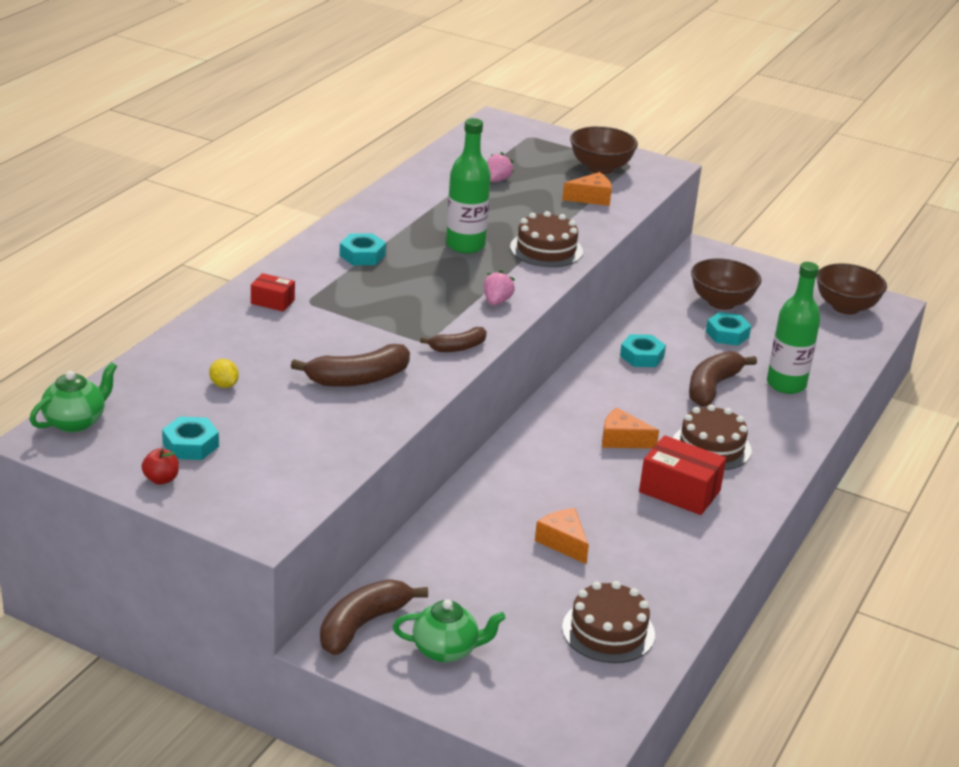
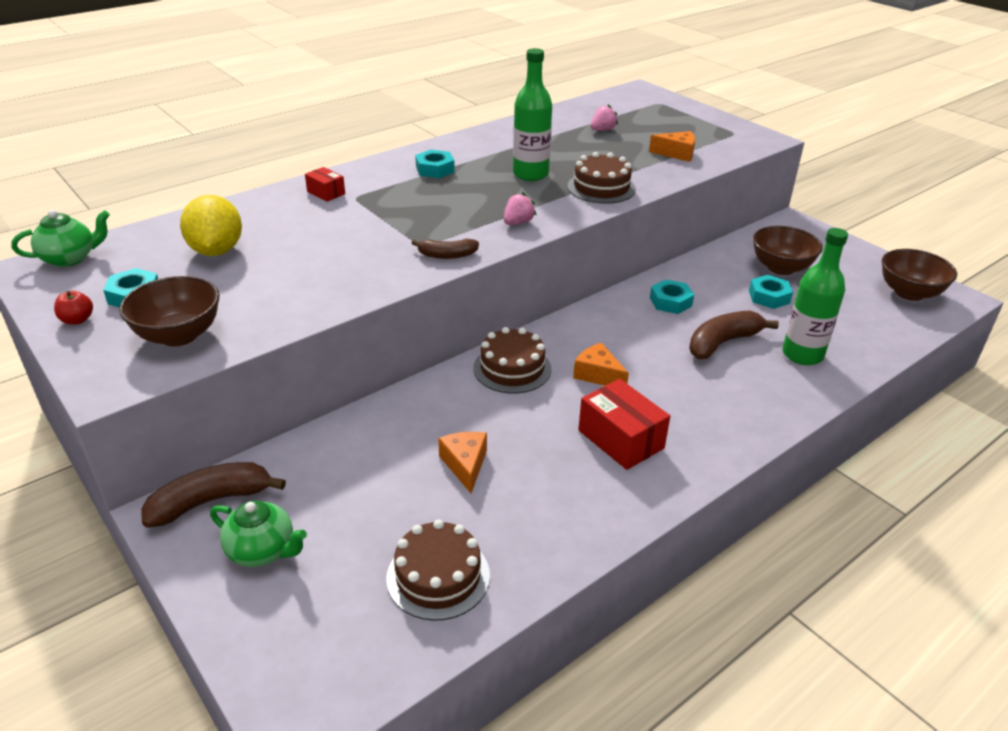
camera: 25 degrees right, 5 degrees up
yellow lemon [209,359,239,388] -> yellow lemon [180,195,242,256], size x2.23
brown banana [291,344,410,387] -> none
brown bowl [570,126,638,174] -> brown bowl moved to [119,276,220,346]
brown cake [673,404,752,470] -> brown cake moved to [473,327,552,393]

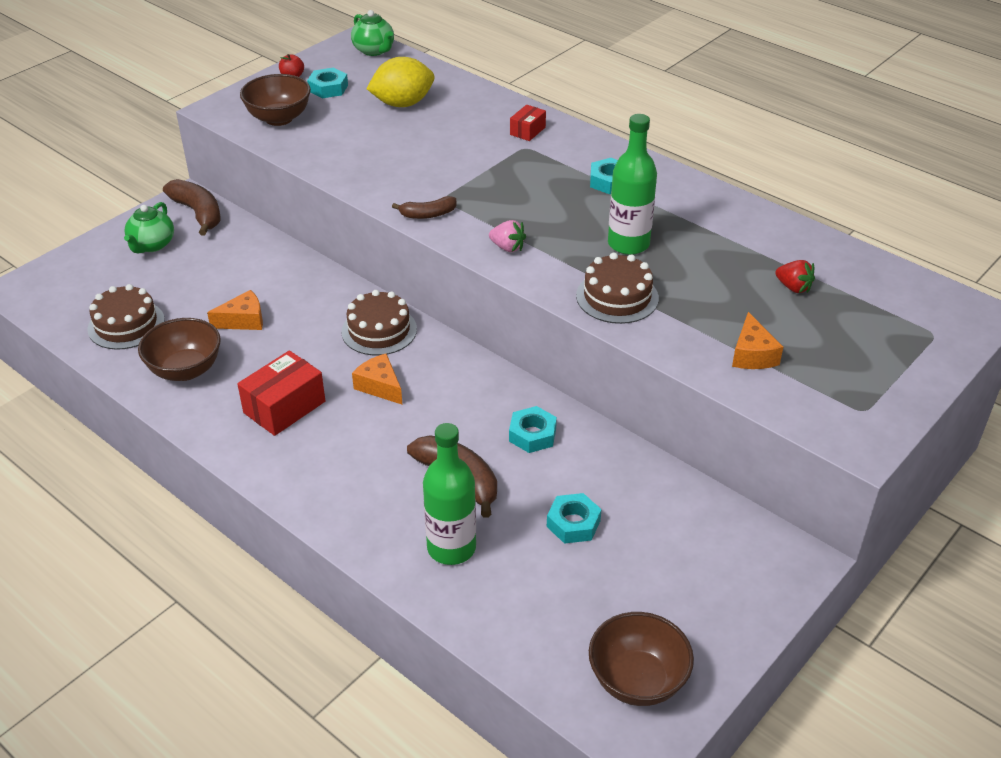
camera: 80 degrees right, 5 degrees up
brown banana [412,239,479,259] -> brown banana turned 90 degrees counterclockwise [392,196,457,219]
orange cheese [573,343,629,386] -> orange cheese turned 75 degrees counterclockwise [352,353,402,404]
pink strawberry [591,104,618,131] -> red strawberry [775,260,815,293]
brown bowl [753,226,823,275] -> brown bowl moved to [138,318,221,381]

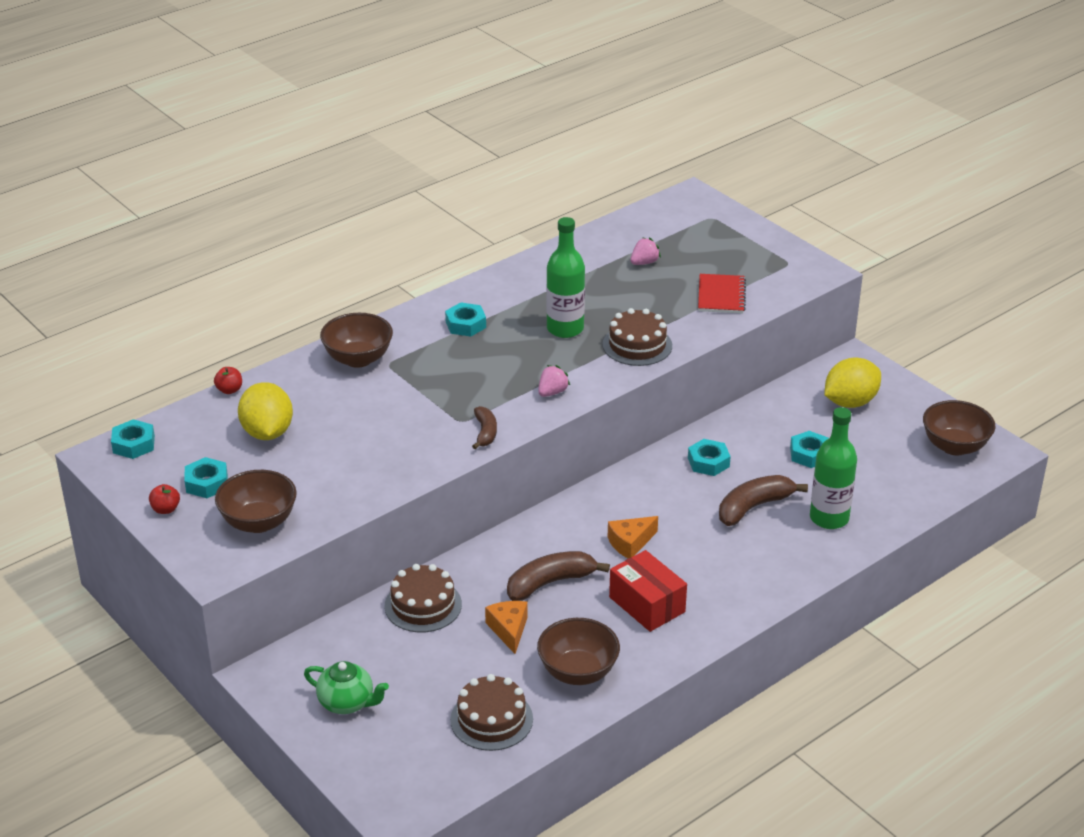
camera: 80 degrees left, 5 degrees down
brown banana [163,179,221,236] -> brown banana moved to [507,551,610,601]
brown cake [341,290,417,355] -> brown cake moved to [384,564,462,633]
green teapot [351,10,394,56] -> turquoise nut [111,419,155,459]
red box [510,105,546,141] -> brown bowl [320,313,393,368]
orange cheese [732,312,783,369] -> red notebook [698,274,746,313]
red strawberry [775,260,815,293] -> pink strawberry [630,237,661,265]
none -> red apple [214,367,242,394]
none -> yellow lemon [825,357,881,408]

